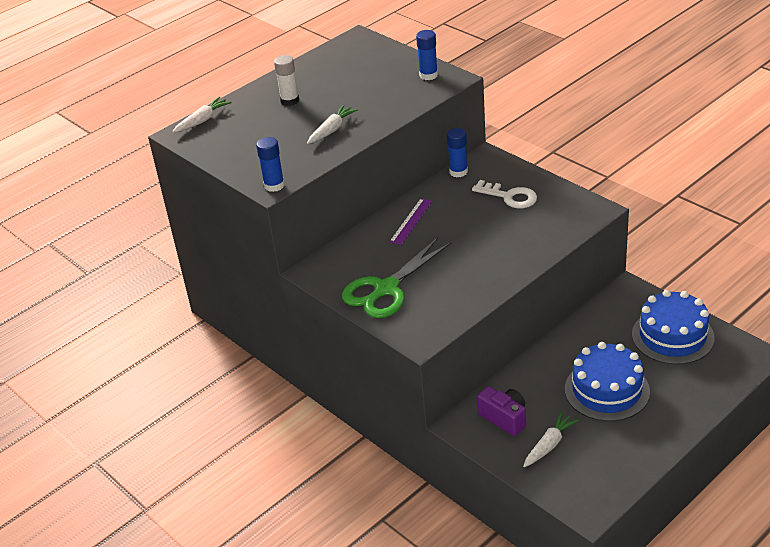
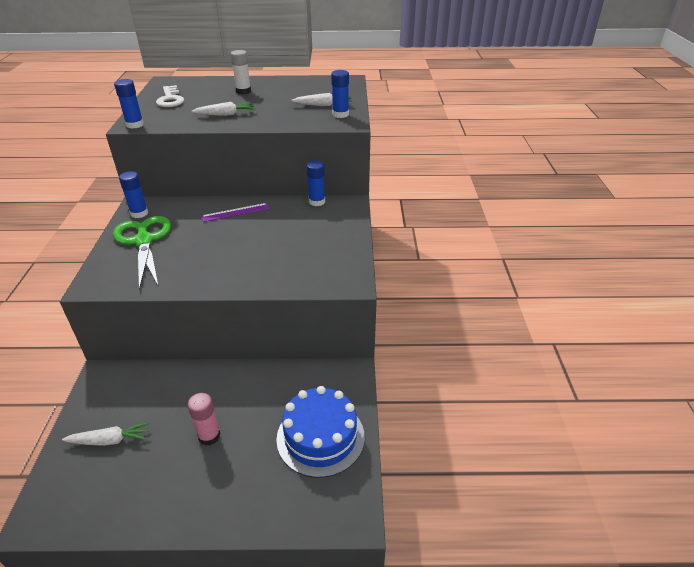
camera: 40 degrees right, 0 degrees up
white carrot [172,97,232,133] -> white carrot moved to [292,93,352,106]
green scissors [342,237,452,318] -> green scissors turned 75 degrees clockwise [113,216,171,290]
white key [472,180,537,208] -> white key moved to [156,85,184,107]
purple camera [477,386,526,436] -> none
blue cake [565,342,650,421] -> pink glue stick [187,393,220,446]
none -> blue glue stick [119,171,148,218]

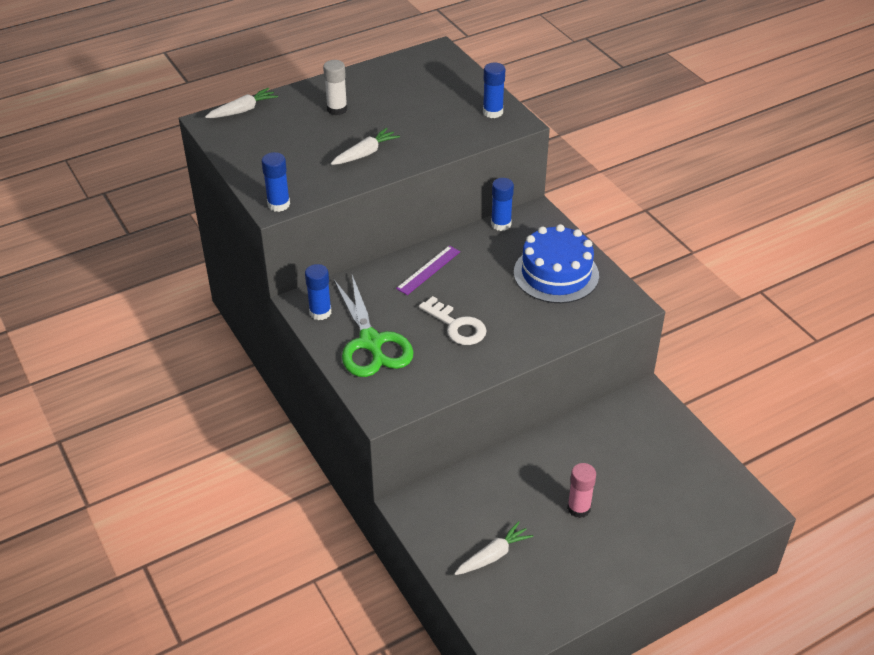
camera: 30 degrees left, 5 degrees up
green scissors [113,216,171,290] -> green scissors turned 150 degrees counterclockwise [334,275,414,377]
white key [156,85,184,107] -> white key moved to [419,296,487,345]
blue cake [276,386,365,478] -> blue cake moved to [514,224,599,303]
white carrot [292,93,352,106] -> white carrot moved to [205,87,278,118]

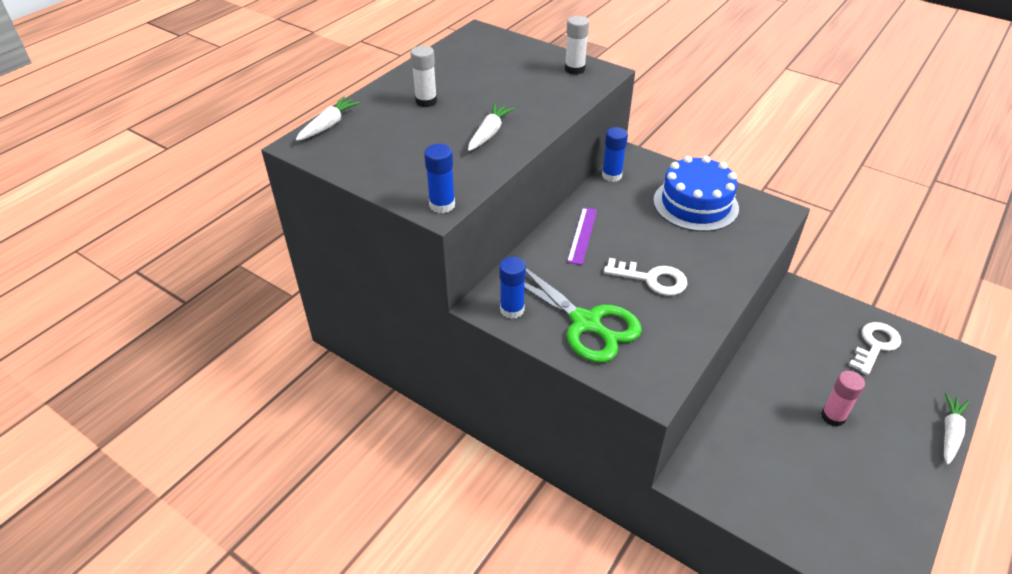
camera: 25 degrees left, 0 degrees up
white carrot [454,521,533,575] -> white carrot moved to [944,393,969,465]
blue glue stick [483,63,505,118] -> white glue stick [565,16,589,75]
none -> white key [849,322,901,375]

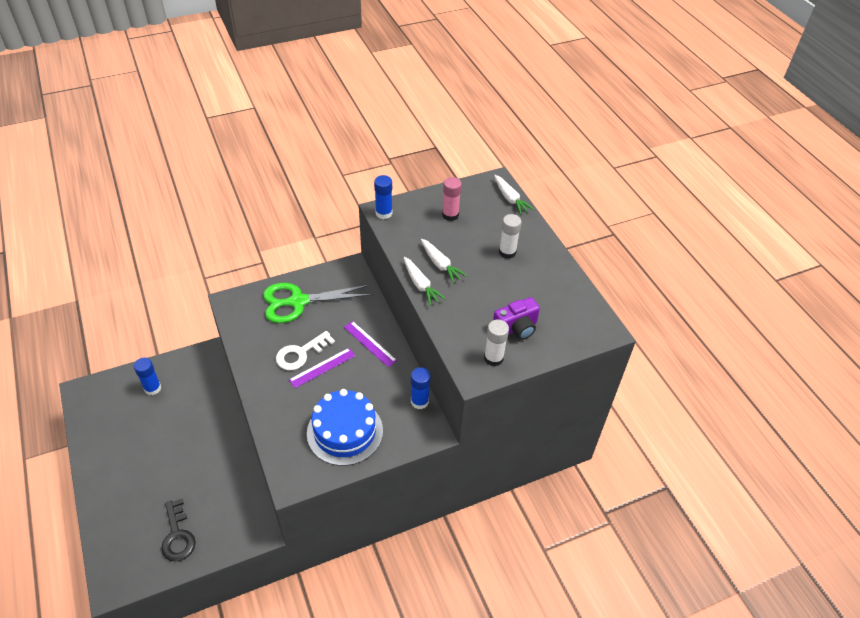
camera: 120 degrees right, 5 degrees up
blue glue stick [499,257,526,319] -> blue glue stick moved to [134,358,161,395]
pink glue stick [821,371,865,427] -> pink glue stick moved to [442,177,462,221]
white key [849,322,901,375] -> black key [161,499,196,562]
white carrot [944,393,969,465] -> white carrot moved to [404,257,446,306]
none -> purple ruler [289,348,355,388]
none -> purple camera [493,297,540,340]

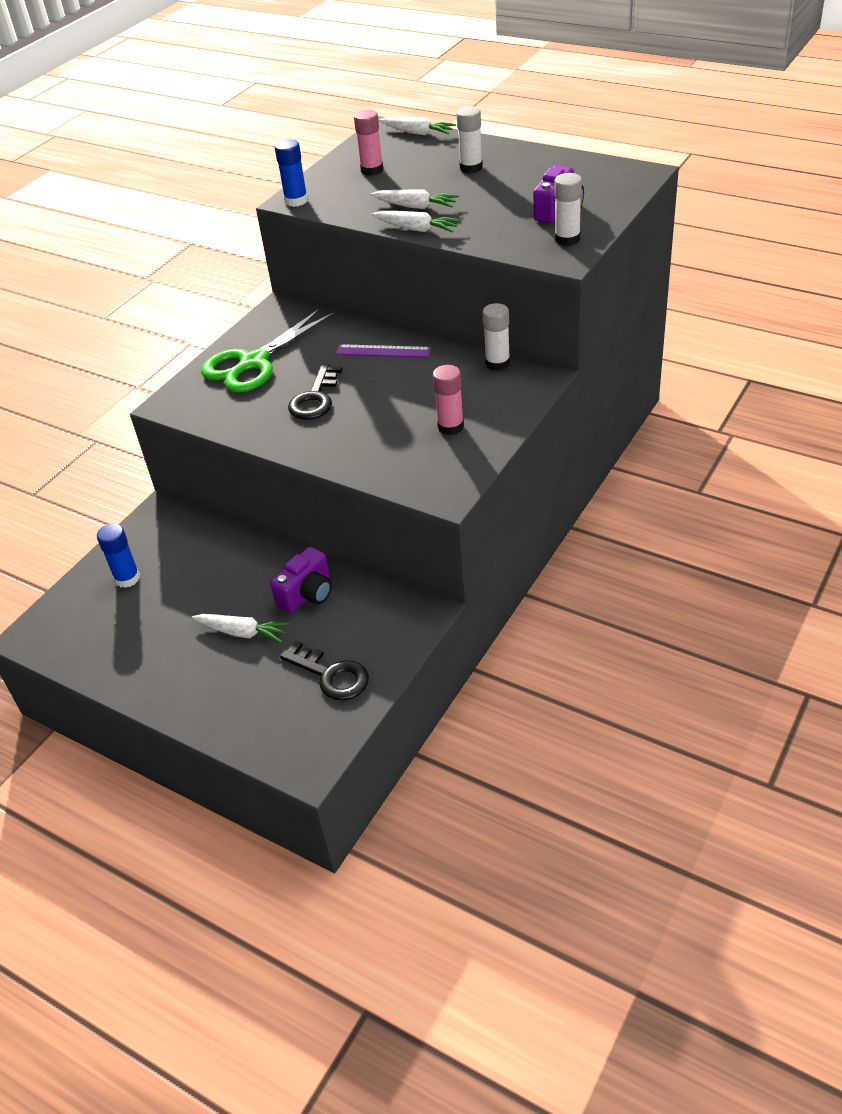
camera: 30 degrees left, 5 degrees down
white key [276,331,335,370] -> black key [288,364,342,420]
purple ruler [289,348,355,388] -> none
blue cake [307,389,383,466] -> pink glue stick [433,365,464,435]
blue glue stick [411,367,431,409] -> white glue stick [482,303,510,371]
none -> white carrot [192,614,290,643]
none -> purple camera [270,547,332,613]

